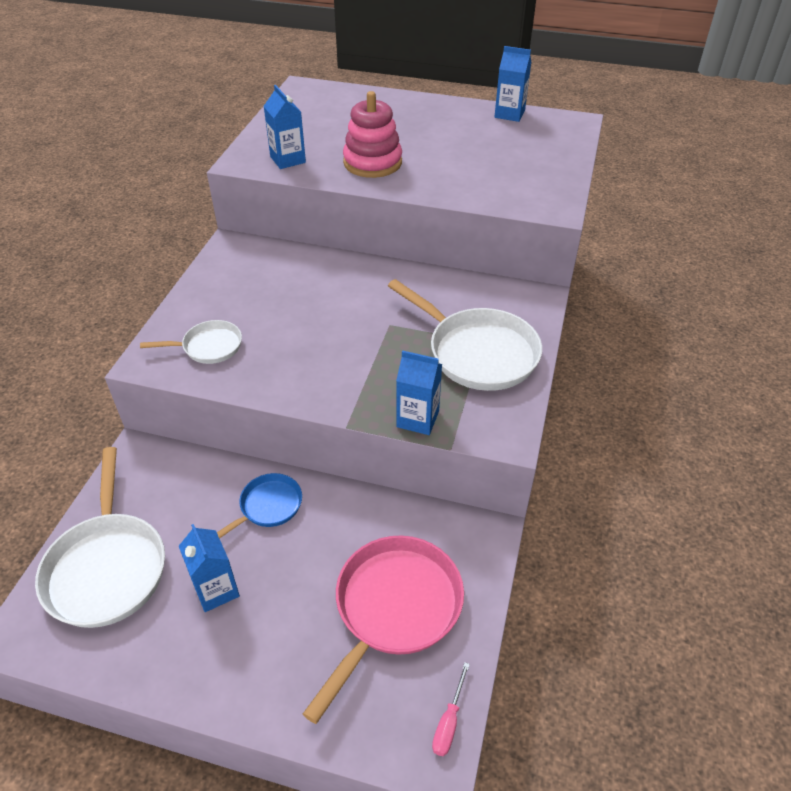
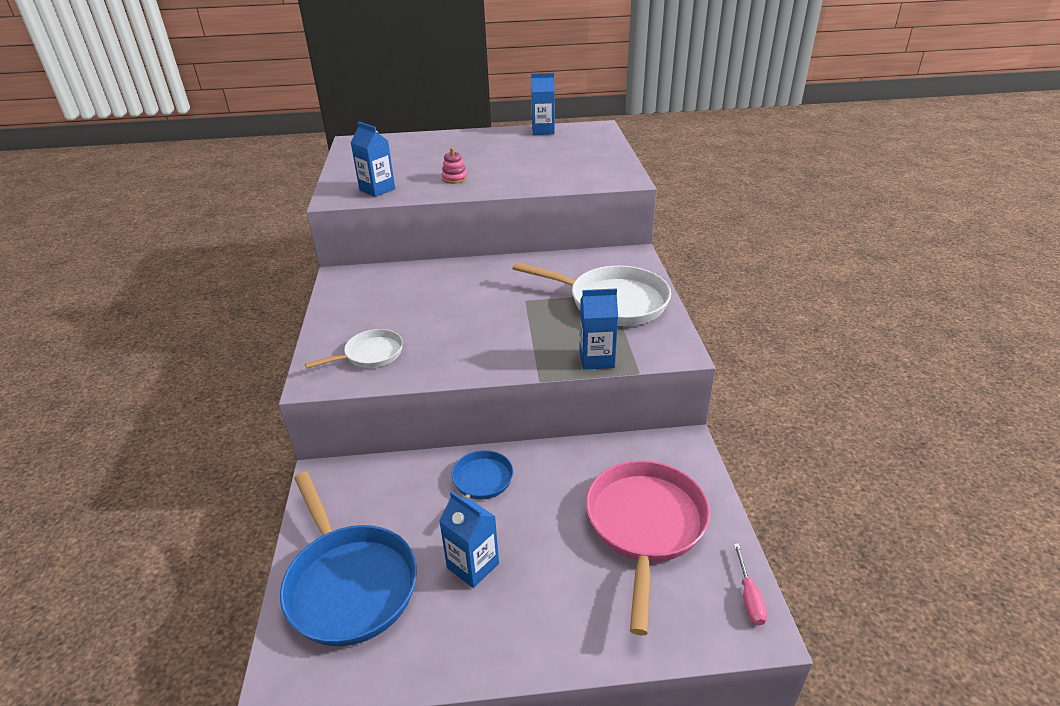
camera: 20 degrees left, 10 degrees down
white pan [35,447,165,628] -> blue pan [280,472,417,646]
pink stacking toy [343,91,402,178] -> pink stacking toy [441,148,467,184], size x0.48

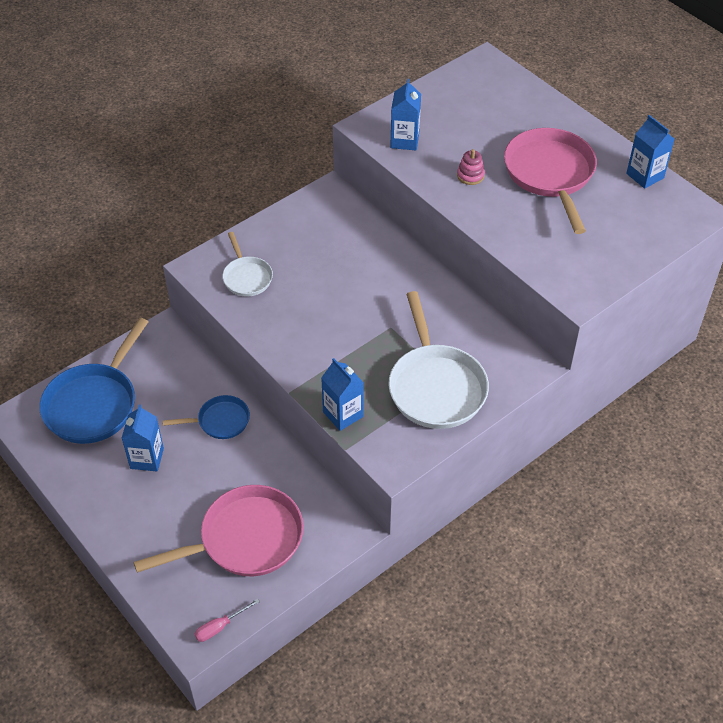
camera: 55 degrees right, 15 degrees up
white pan [305,329,403,368] -> white pan turned 45 degrees clockwise [222,232,273,297]
none -> pink pan [504,128,597,234]

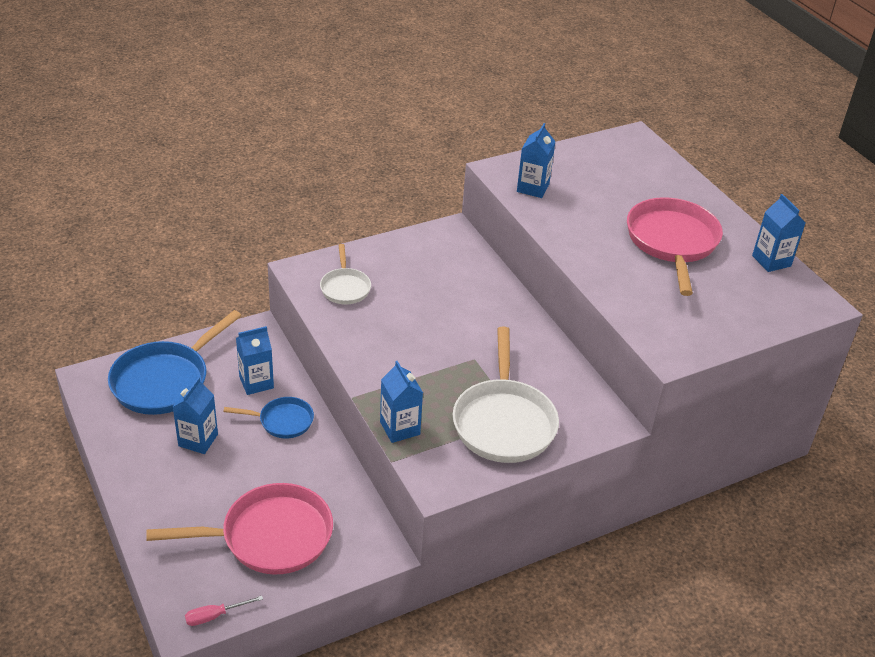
camera: 10 degrees right, 10 degrees down
pink stacking toy [457,149,485,185] -> none
none -> blue carton [236,326,274,395]

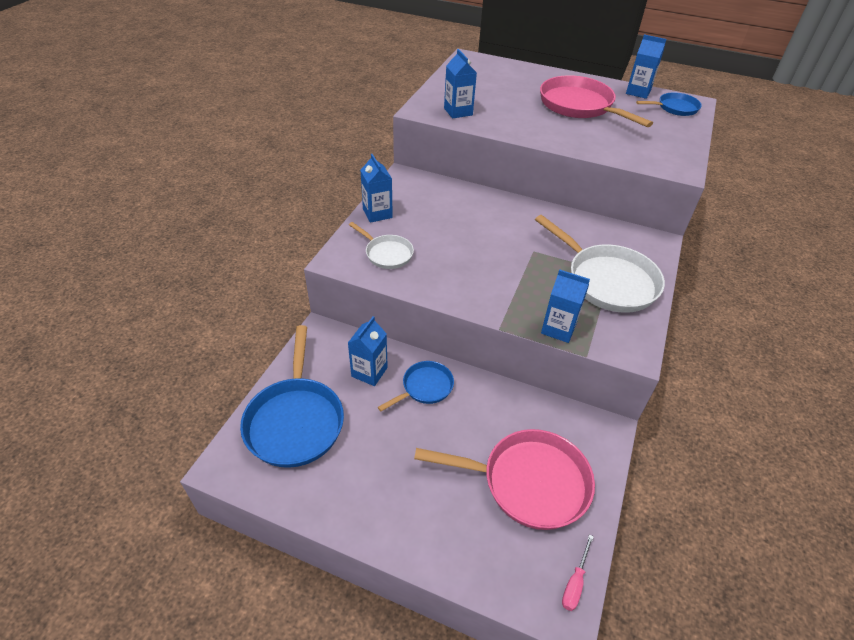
camera: 40 degrees left, 5 degrees up
pink pan [146,483,333,575] -> pink pan turned 60 degrees clockwise [414,429,595,530]
blue carton [173,377,218,454] -> blue carton moved to [360,154,393,223]
none -> blue pan [636,92,702,116]

